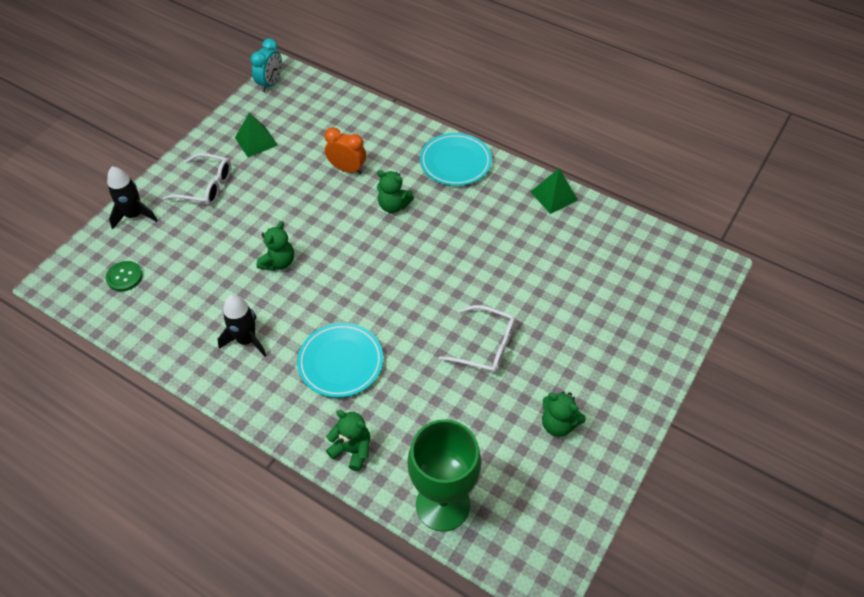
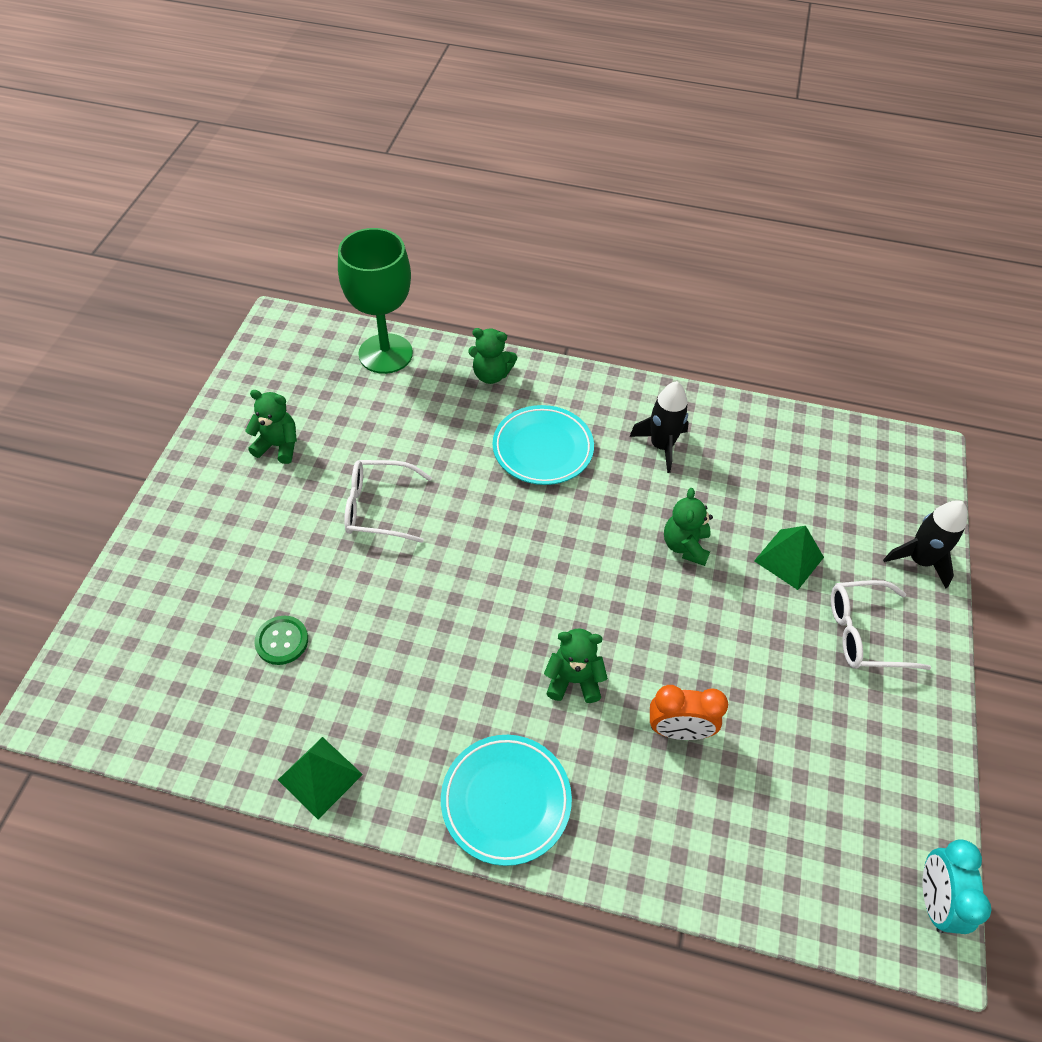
camera: 160 degrees right, 0 degrees up
green button [106,261,143,291] -> green button moved to [254,616,308,665]
green pyramid [235,113,278,157] -> green pyramid moved to [754,526,824,590]

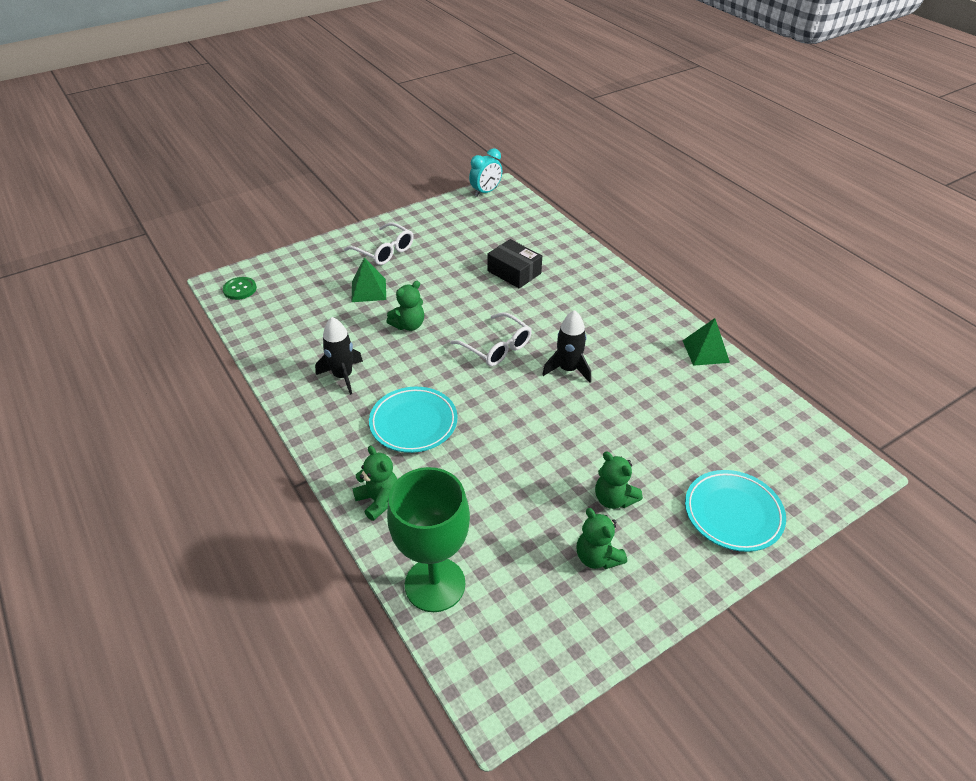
camera: 135 degrees left, 10 degrees down
green button [254,616,308,665] -> green button moved to [223,277,257,300]
white glasses [344,460,432,543] -> white glasses moved to [450,312,532,366]
turquoise plate [441,735,572,866] -> turquoise plate moved to [685,470,786,552]
green teddy bear [544,629,608,703] -> green teddy bear moved to [595,452,643,509]
orange clock [650,685,728,740] -> black box [488,239,542,288]
black rocket [883,500,967,588] -> black rocket moved to [542,310,591,383]

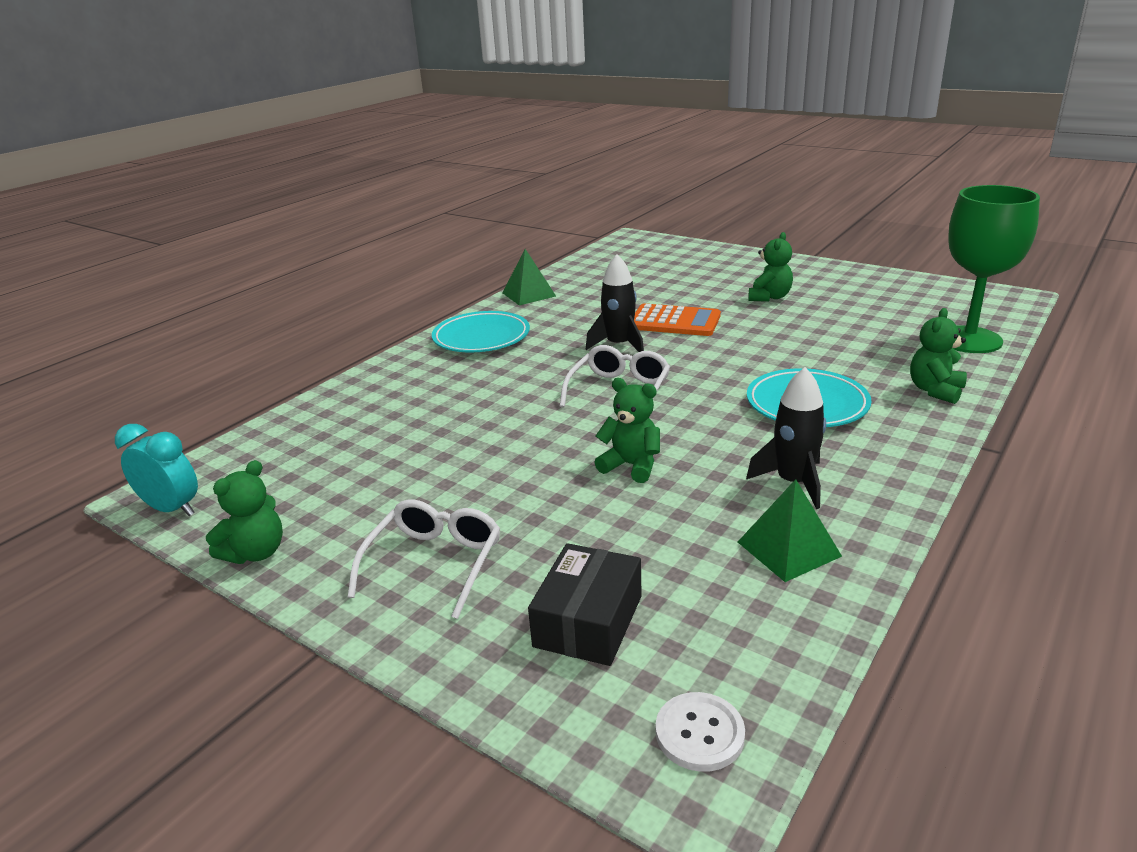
camera: 110 degrees left, 15 degrees down
green button [223,277,257,300] -> white button [656,692,745,772]
green pyramid [352,258,386,302] -> green pyramid moved to [738,479,842,582]
black box [488,239,542,288] -> black box moved to [528,543,642,666]
green teddy bear [576,508,627,569] -> green teddy bear moved to [206,460,283,564]
turquoise plate [685,470,786,552] -> turquoise plate moved to [432,311,530,352]
none -> orange calculator [634,304,721,336]

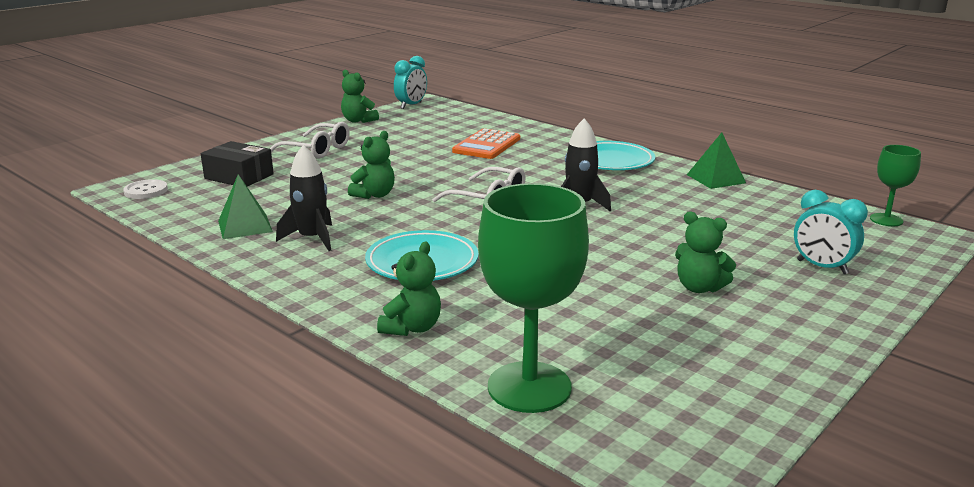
camera: 95 degrees right, 5 degrees down
orange calculator [634,304,721,336] -> orange calculator moved to [452,128,520,159]
green teddy bear [910,308,967,404] -> green teddy bear turned 75 degrees clockwise [377,241,441,336]
none -> turquoise clock [794,190,868,274]
none -> green goblet [870,145,921,226]

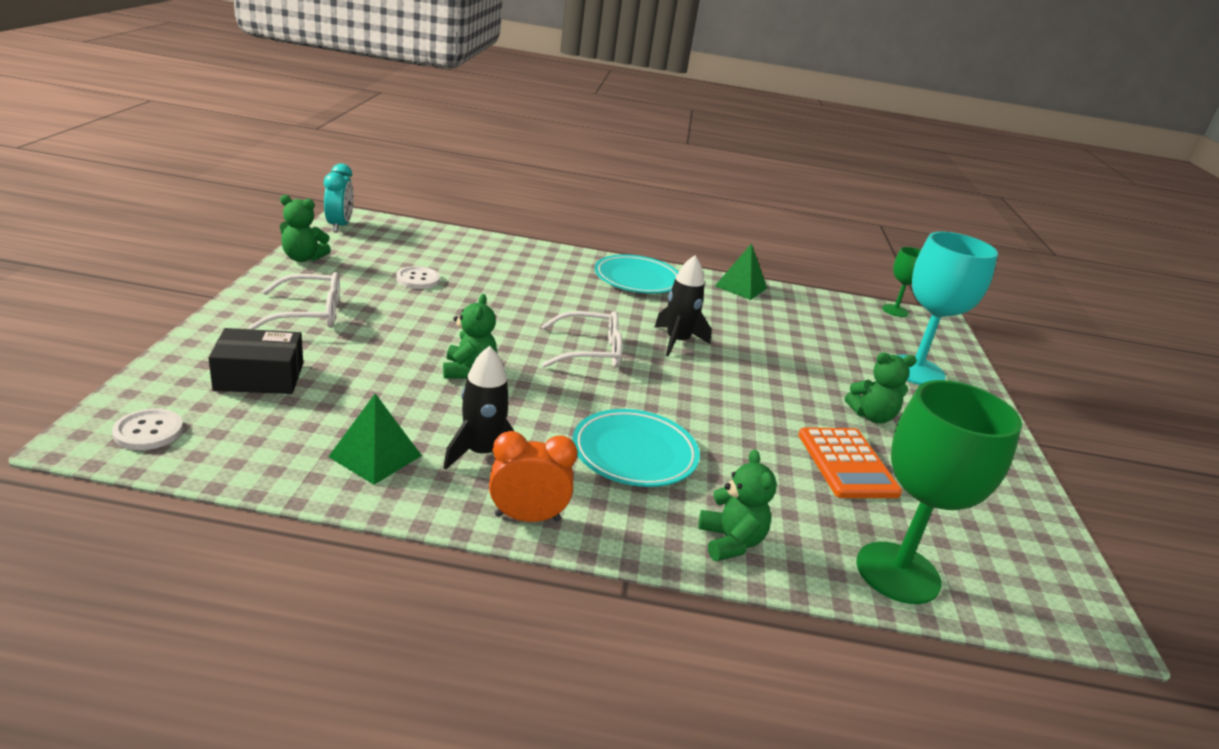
camera: 40 degrees left, 5 degrees up
orange calculator [452,128,520,159] -> orange calculator moved to [798,427,902,498]
turquoise clock [794,190,868,274] -> turquoise goblet [897,232,998,385]
none -> white button [396,266,440,289]
none -> orange clock [489,431,578,522]

